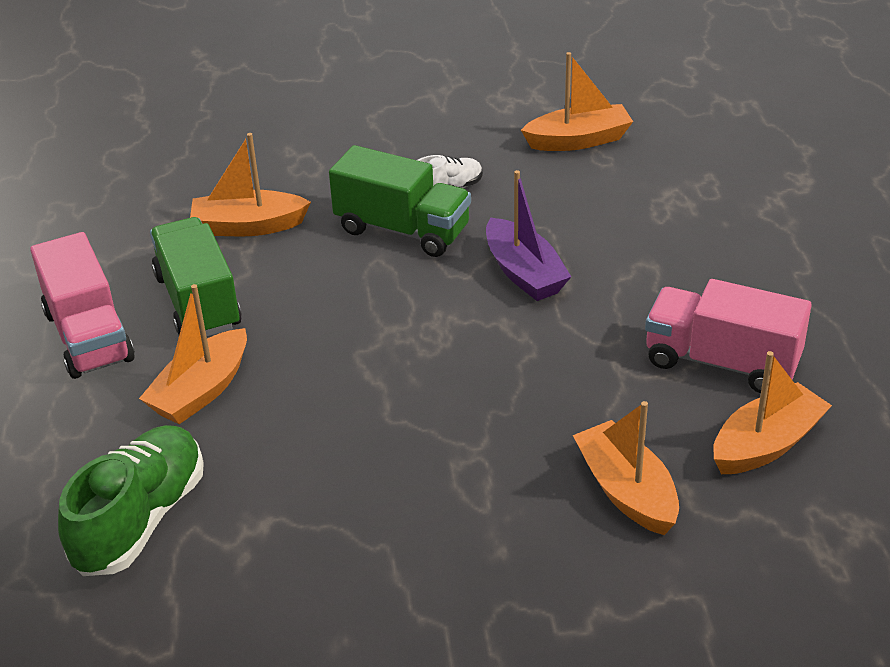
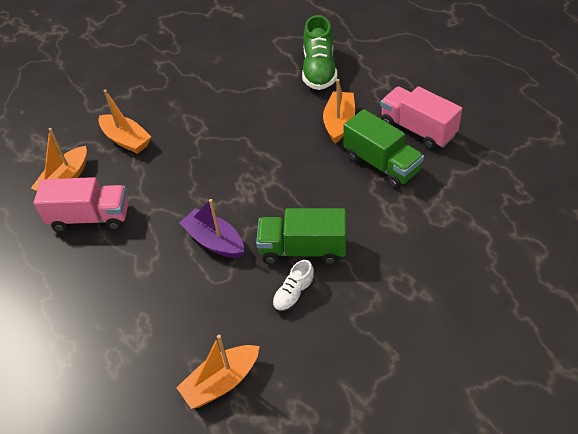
camera: 160 degrees right, 10 degrees up
orange boat [190,133,311,236] -> none

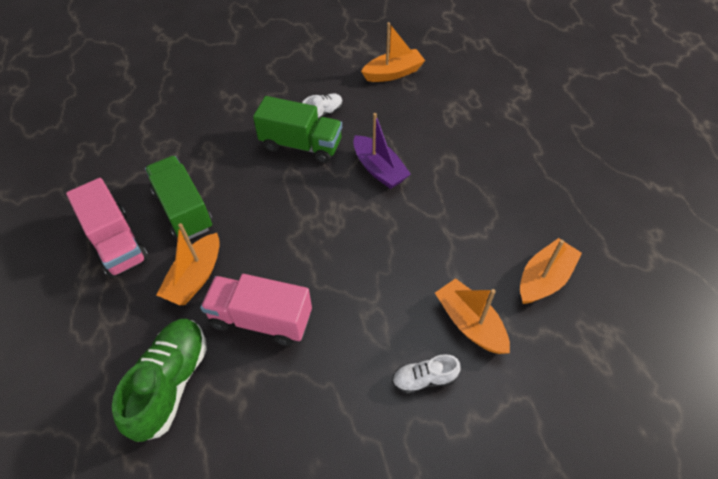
camera: 170 degrees left, 5 degrees up
pink truck [34,177,129,232] -> pink truck moved to [200,274,312,346]
none -> white shoe [392,354,461,394]

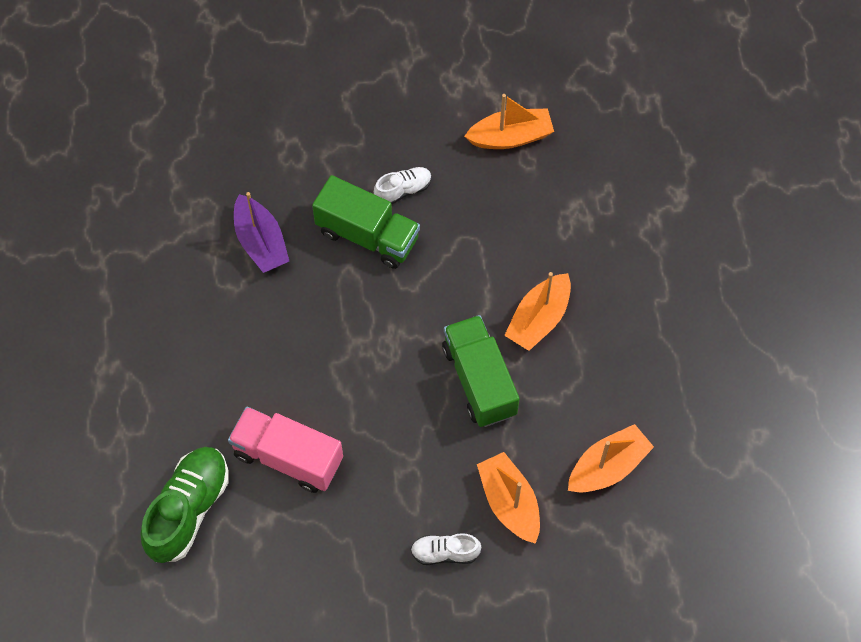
camera: 10 degrees right, 10 degrees up
pink truck [66,178,149,278] -> none
green truck [145,156,213,239] -> green truck moved to [442,315,519,427]
orange boat [157,223,220,305] -> orange boat moved to [504,272,571,351]
purple boat [353,113,411,189] -> purple boat moved to [234,192,289,273]

